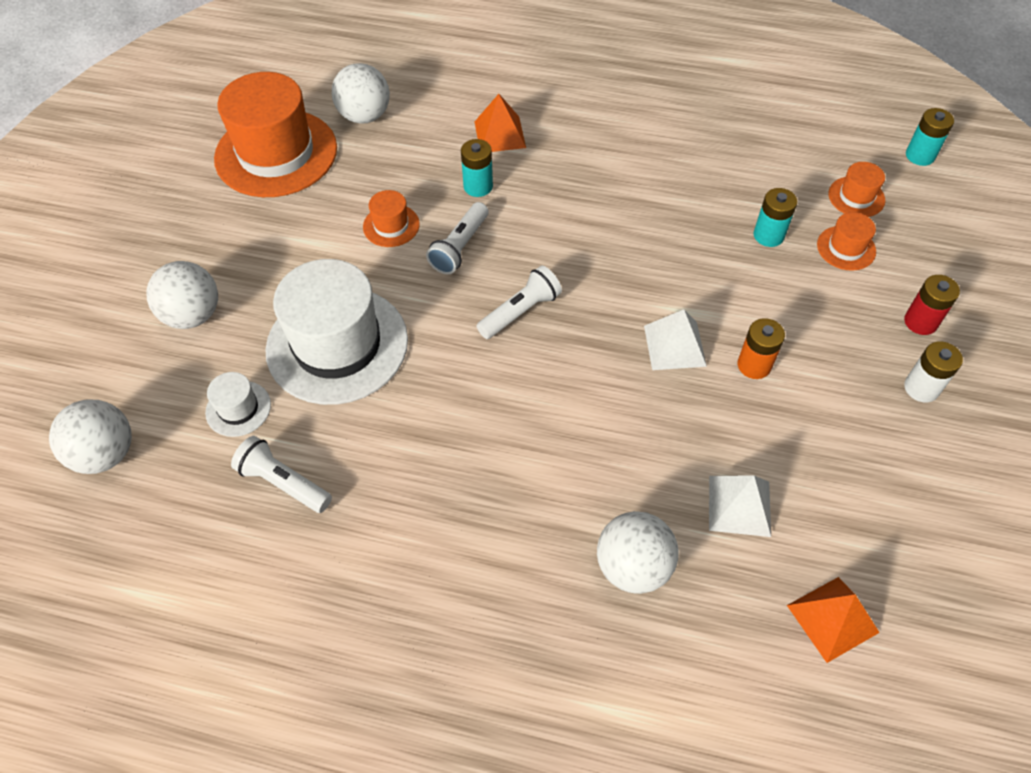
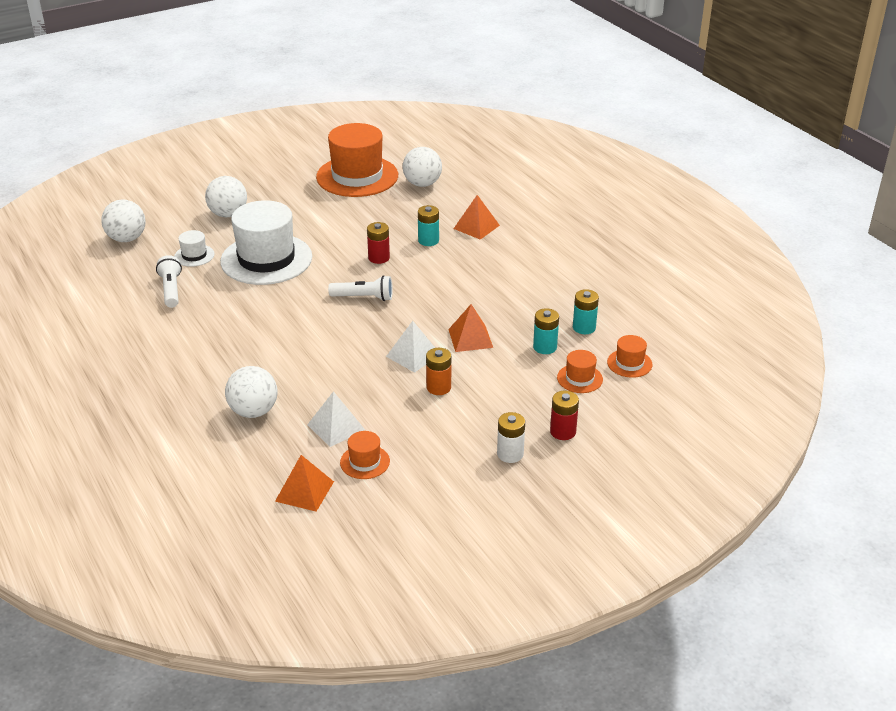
camera: 45 degrees right, 20 degrees down
orange hat [363,190,420,247] -> orange hat moved to [340,431,390,479]
white flashlight [426,202,489,274] -> red battery [367,222,390,264]
turquoise battery [906,108,954,166] -> turquoise battery moved to [573,289,599,334]
none -> orange pyramid [448,304,493,352]

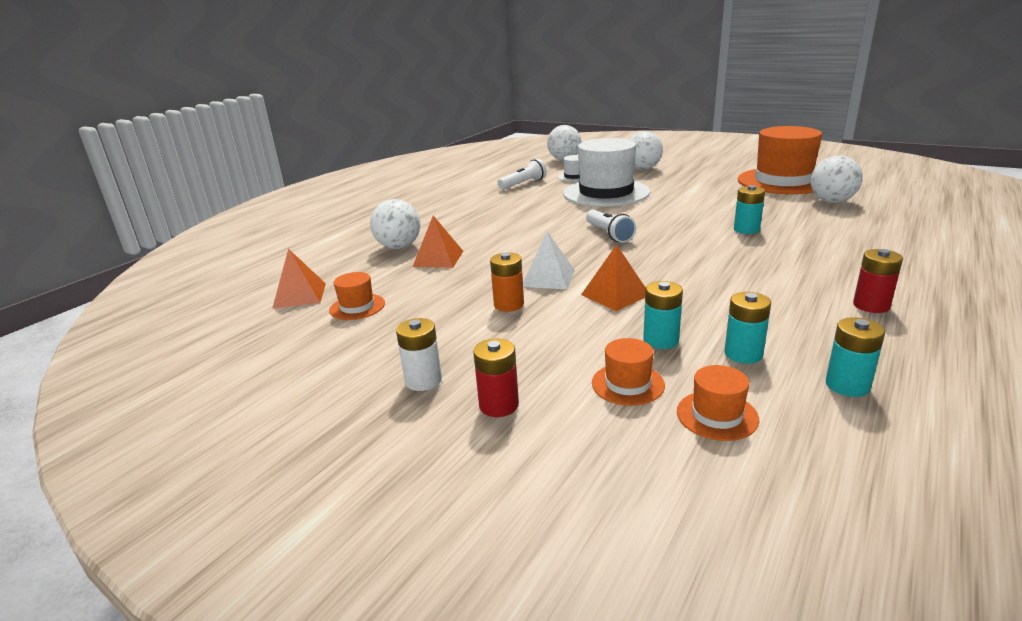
camera: 65 degrees right, 10 degrees down
white pyramid [307,391,365,447] -> none
red battery [367,222,390,264] -> red battery moved to [853,249,903,313]
orange pyramid [454,195,500,240] -> orange pyramid moved to [413,216,463,268]
none -> turquoise battery [826,317,885,397]

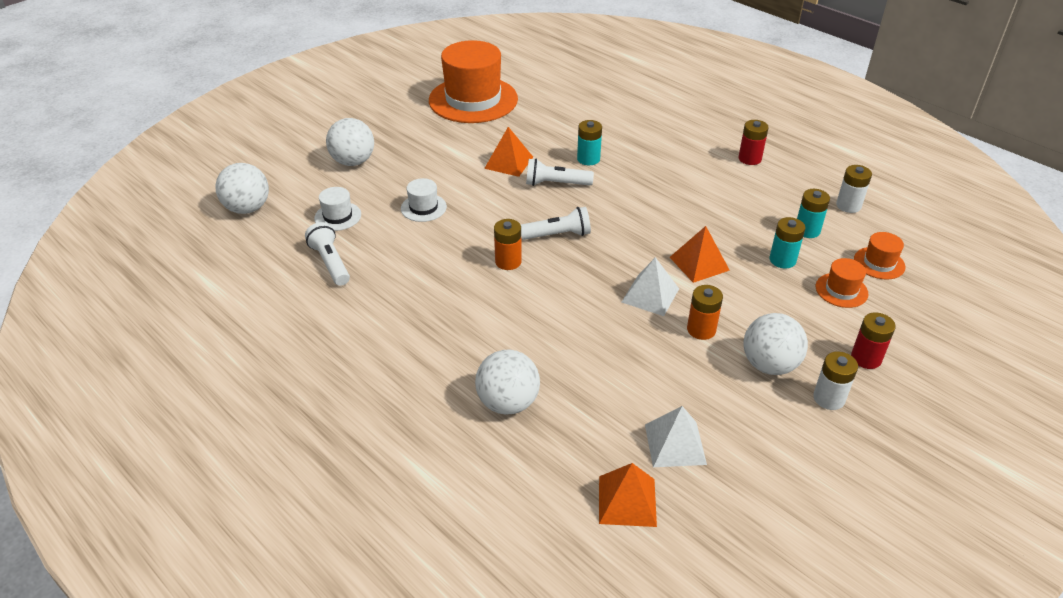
camera: 80 degrees left, 15 degrees up
orange hat [329,272,385,320] -> white pyramid [645,406,707,467]
orange pyramid [413,216,463,268] -> orange pyramid moved to [484,127,533,177]
white hat [563,138,651,207] -> white hat [401,178,447,222], size x0.44
white ball [811,156,863,203] -> white ball moved to [744,313,808,375]
turquoise battery [826,317,885,397] -> white battery [836,165,872,213]
none -> orange battery [494,219,522,270]
none -> white flashlight [526,158,594,186]

